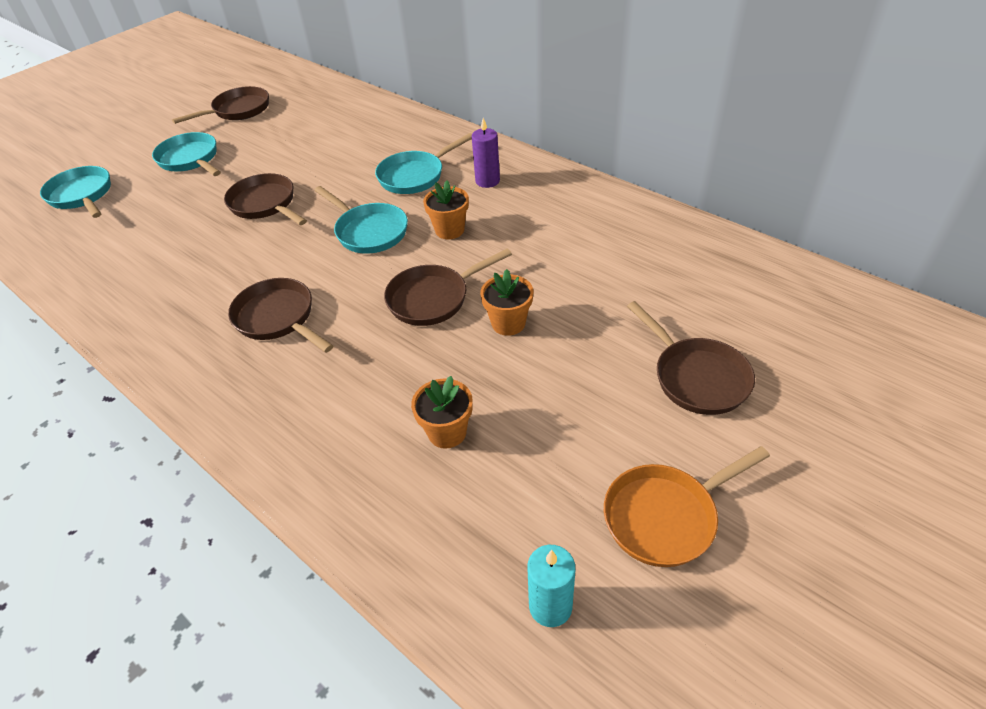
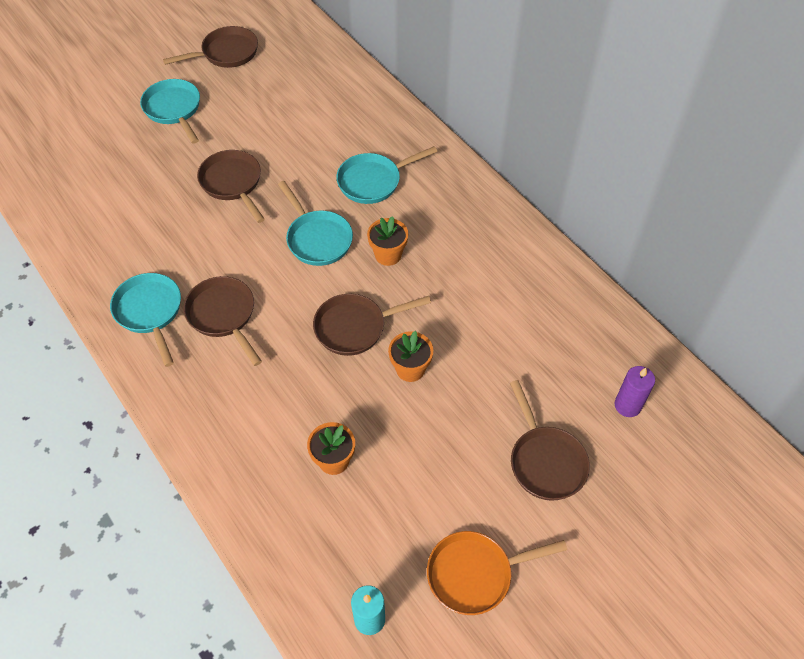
camera: 10 degrees right, 10 degrees up
turquoise pan [40,166,111,218] -> turquoise pan moved to [110,273,181,367]
purple candle [472,118,500,188] -> purple candle moved to [615,366,655,417]

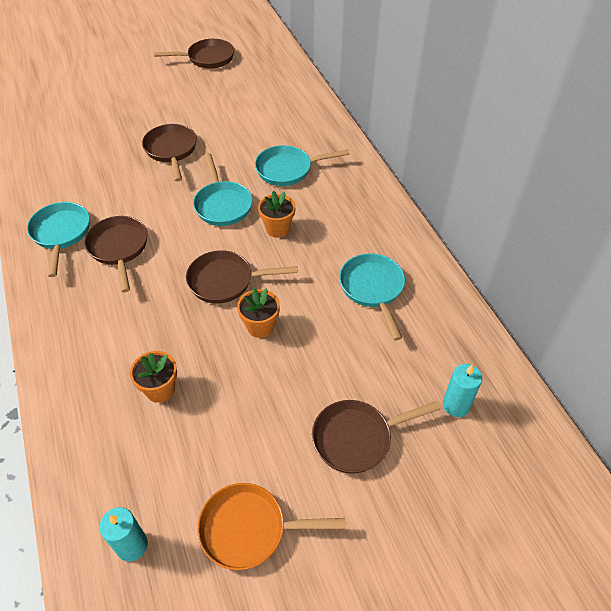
camera: 15 degrees right, 5 degrees down
turquoise pan [140,79,200,144] -> turquoise pan moved to [339,253,405,340]
brown pan [510,380,590,501] -> brown pan turned 75 degrees clockwise [312,400,440,474]
purple candle [615,366,655,417] -> turquoise candle [443,364,482,417]

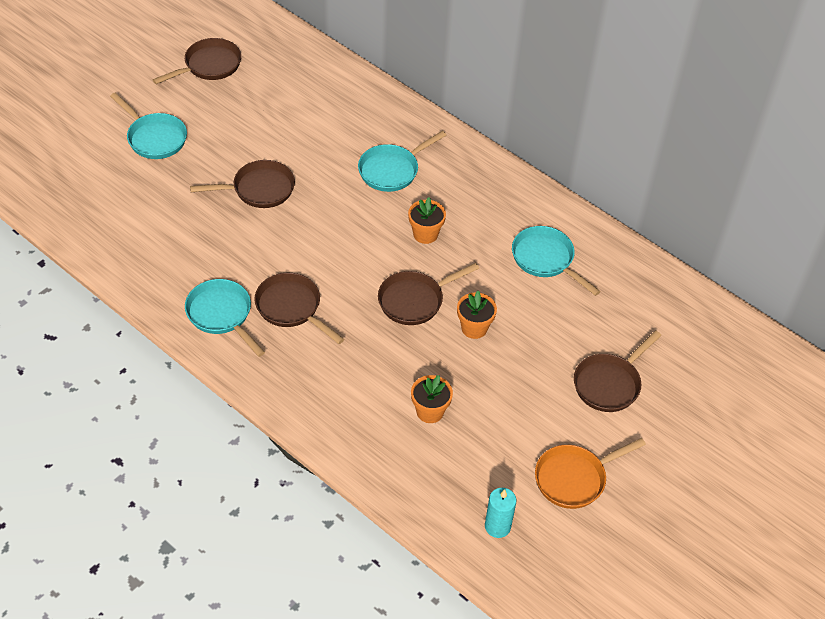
camera: 30 degrees left, 0 degrees up
brown pan [142,124,197,181] -> brown pan turned 120 degrees clockwise [190,160,295,208]
turquoise pan [193,153,253,226] -> turquoise pan moved to [110,93,187,159]
turquoise candle [443,364,482,417] -> none

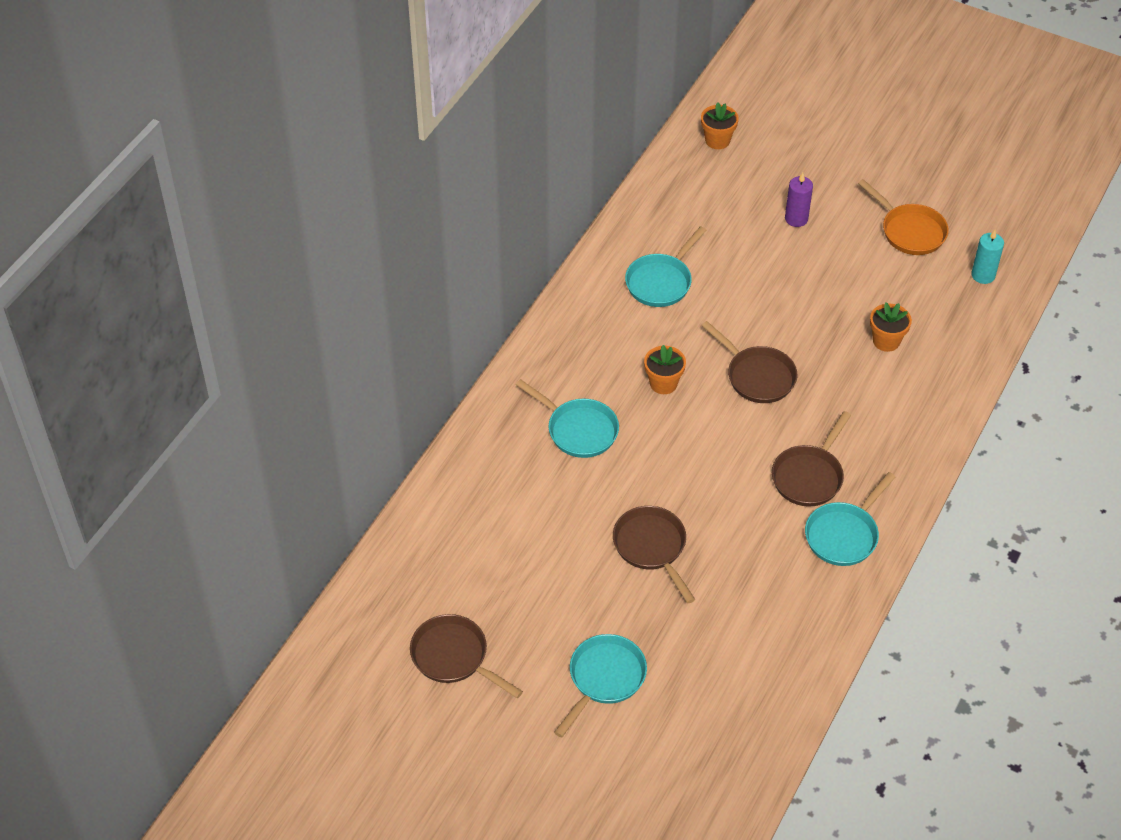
camera: 100 degrees left, 0 degrees up
orange flower pot [457,291,497,339] -> orange flower pot moved to [701,102,739,149]
brown pan [574,330,661,412] -> purple candle [785,173,813,227]

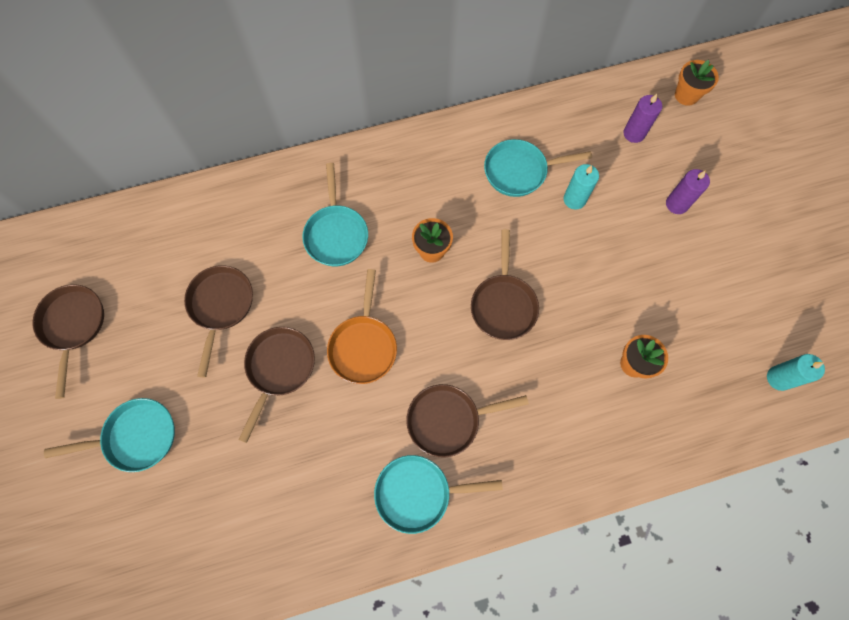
camera: 45 degrees right, 20 degrees up
orange pan [858,179,949,255] -> orange pan moved to [327,269,397,384]
none -> brown pan [184,265,253,377]
none -> turquoise candle [563,164,599,210]
none -> purple candle [623,94,662,143]

